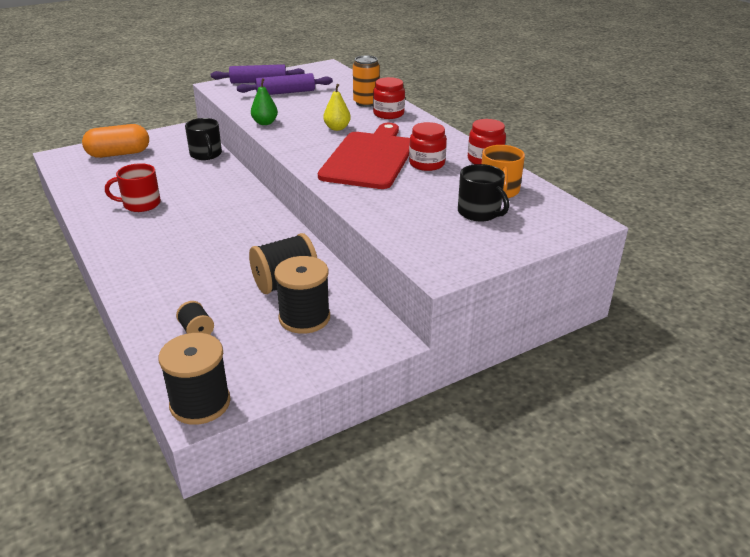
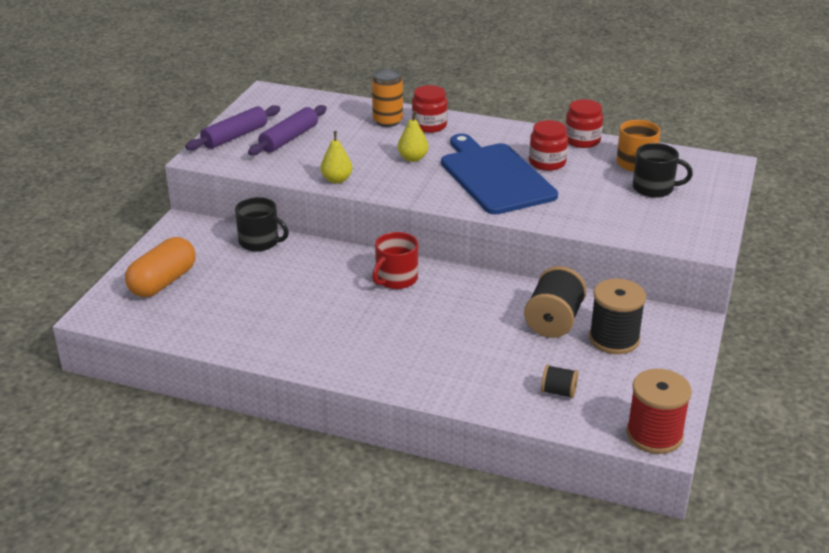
camera: 40 degrees left, 0 degrees up
red mug [105,163,161,212] -> red mug moved to [372,232,418,289]
black spool [158,333,231,425] -> red spool [626,369,692,454]
green pear [251,78,278,125] -> yellow pear [321,131,352,183]
red cutting board [318,123,410,189] -> blue cutting board [441,134,558,215]

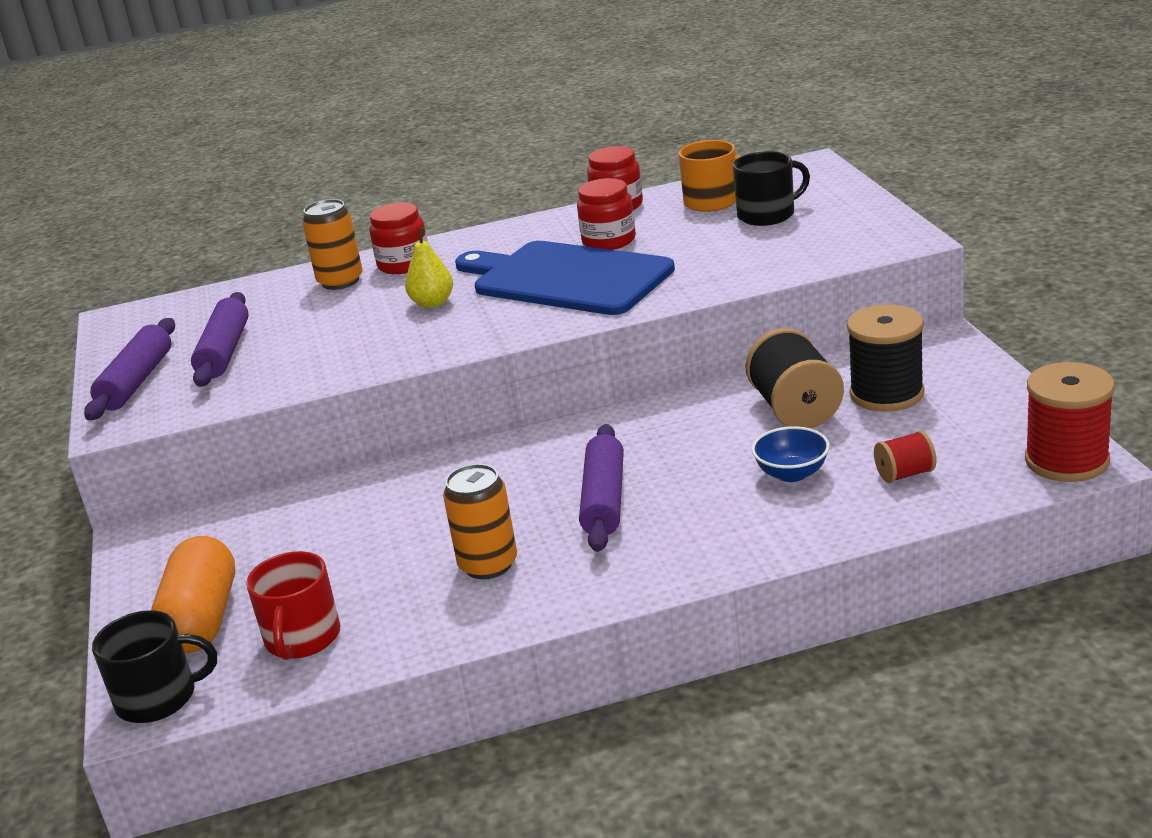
camera: 30 degrees left, 5 degrees down
black mug [235,197,289,252] -> black mug moved to [92,610,217,723]
yellow pear [321,131,352,183] -> none
red mug [372,232,418,289] -> red mug moved to [246,551,341,660]
black spool [541,365,578,398] -> red spool [874,431,936,483]
none -> orange can [443,464,517,579]
none -> purple rolling pin [579,424,624,552]
none -> blue bowl [751,426,830,482]

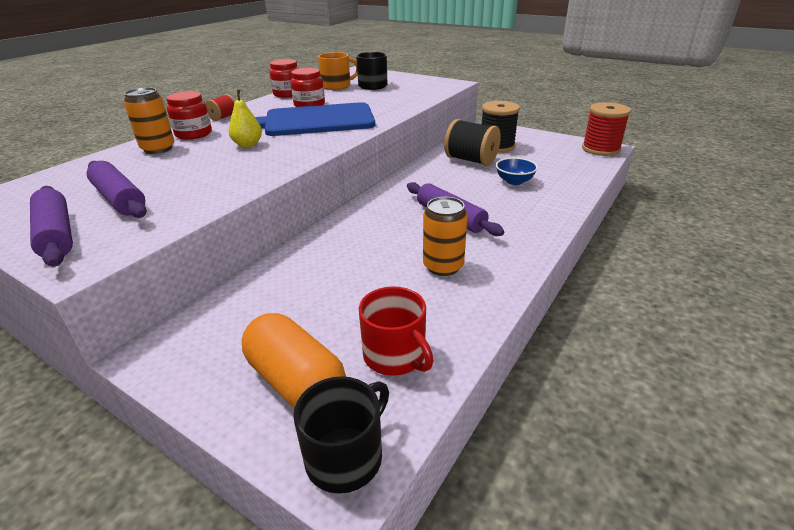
camera: 45 degrees left, 5 degrees up
red spool [874,431,936,483] -> red spool moved to [205,94,235,121]

